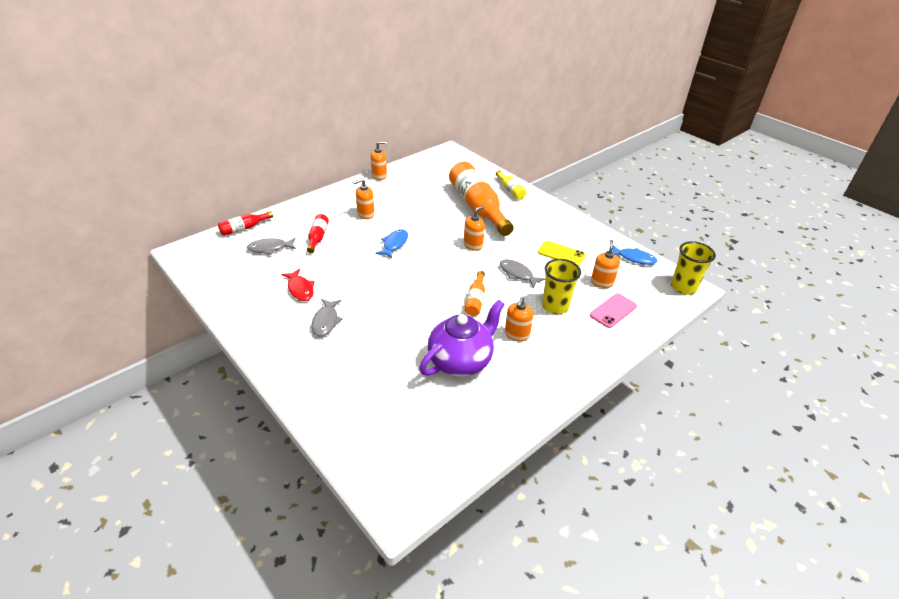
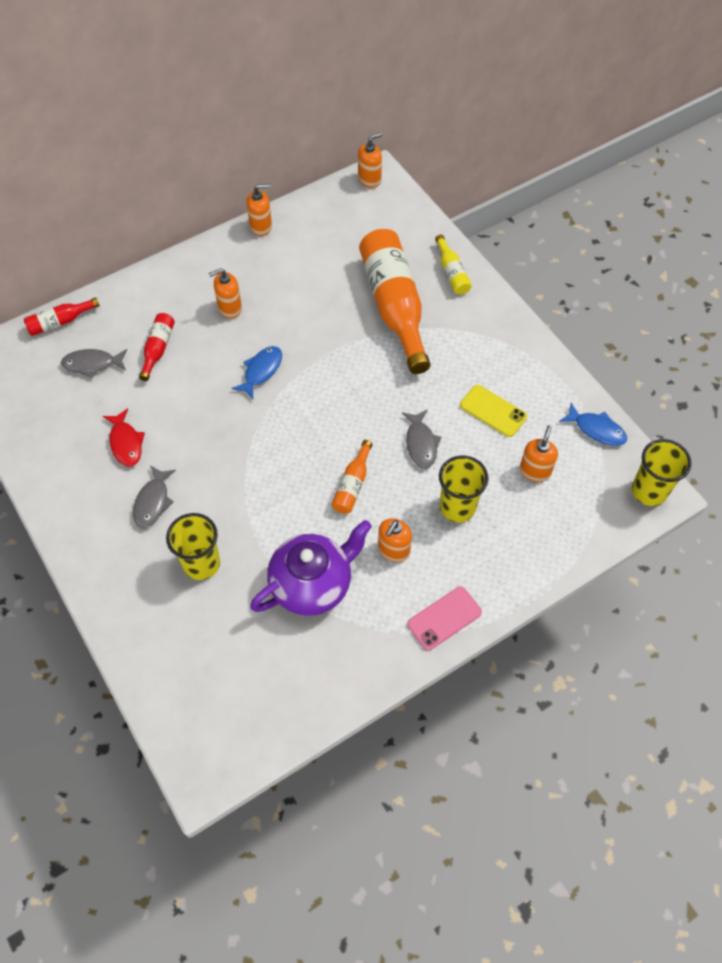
camera: 10 degrees right, 20 degrees up
orange soap dispenser [464,206,485,251] -> orange soap dispenser moved to [358,133,382,188]
grey fish [500,259,545,288] -> grey fish turned 150 degrees counterclockwise [402,409,441,468]
pink phone [590,293,637,328] -> pink phone moved to [407,587,482,650]
none -> yellow cup [166,513,220,580]

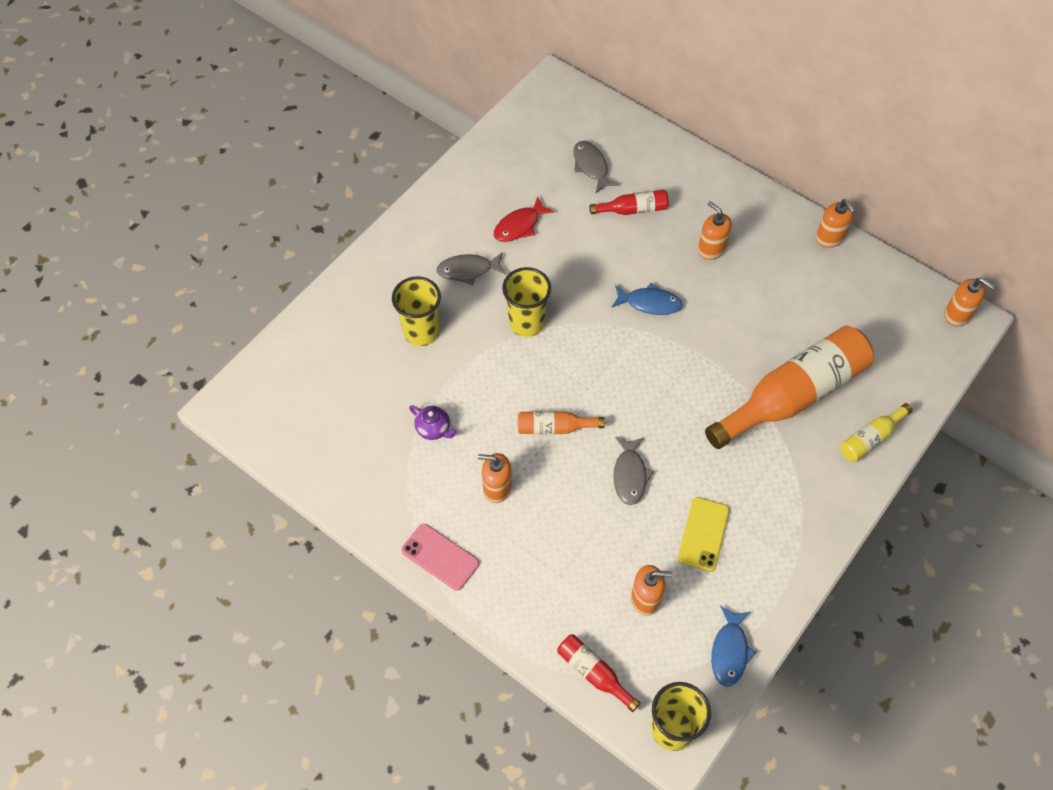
camera: 70 degrees right, 0 degrees up
red bottle [24,297,100,336] -> red bottle moved to [557,634,640,712]
purple teapot [250,520,372,616] -> purple teapot [409,405,457,440], size x0.43
grey fish [402,409,441,468] -> grey fish turned 60 degrees counterclockwise [613,437,654,505]
yellow cup [439,456,489,522] -> yellow cup moved to [502,267,551,337]

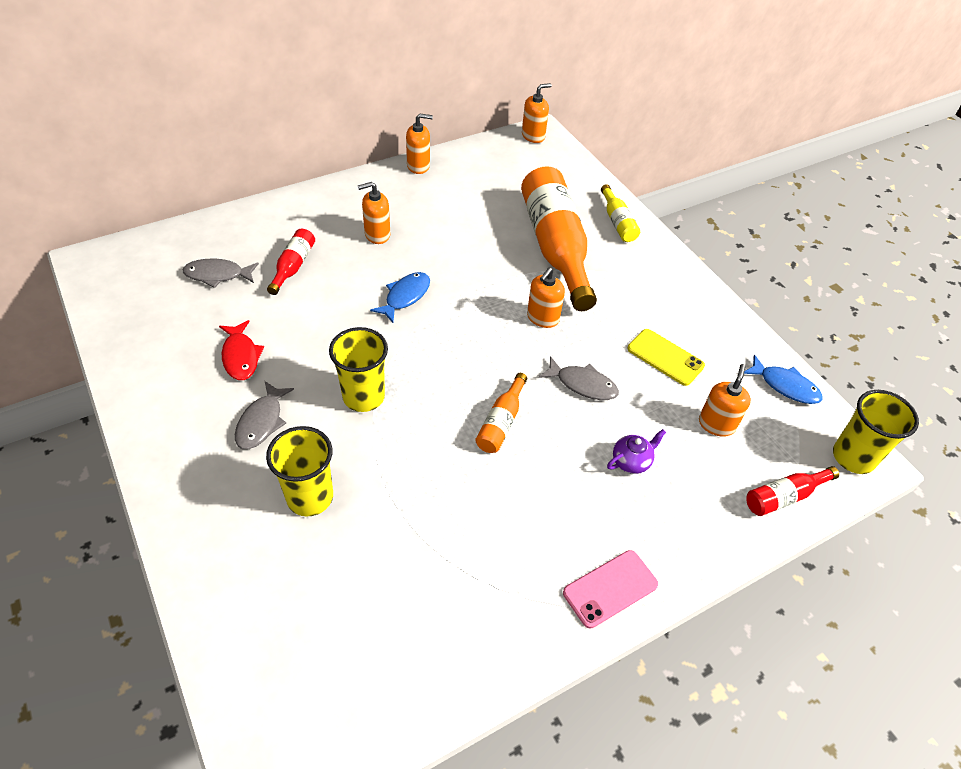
camera: 70 degrees left, 10 degrees down
purple teapot [409,405,457,440] -> purple teapot moved to [607,429,666,474]
orange soap dispenser [478,453,512,503] -> orange soap dispenser moved to [527,268,565,328]

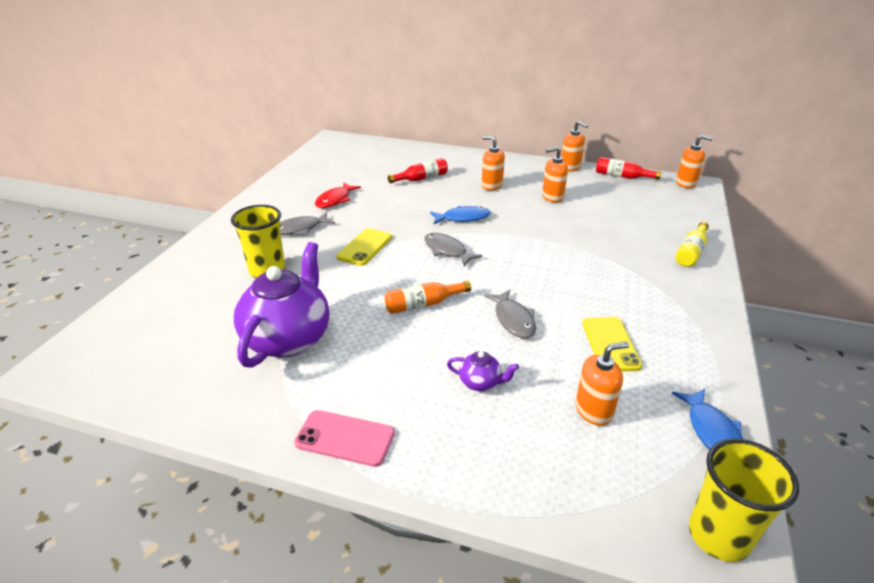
camera: 50 degrees right, 15 degrees down
grey fish [183,259,259,288] -> grey fish moved to [424,233,482,266]
yellow cup [329,327,388,412] -> yellow phone [337,228,392,266]
orange bottle [521,166,597,311] -> none
orange soap dispenser [527,268,565,328] -> orange soap dispenser moved to [542,147,568,203]
red bottle [746,466,839,516] -> red bottle moved to [596,157,662,180]
none -> purple teapot [234,242,329,368]

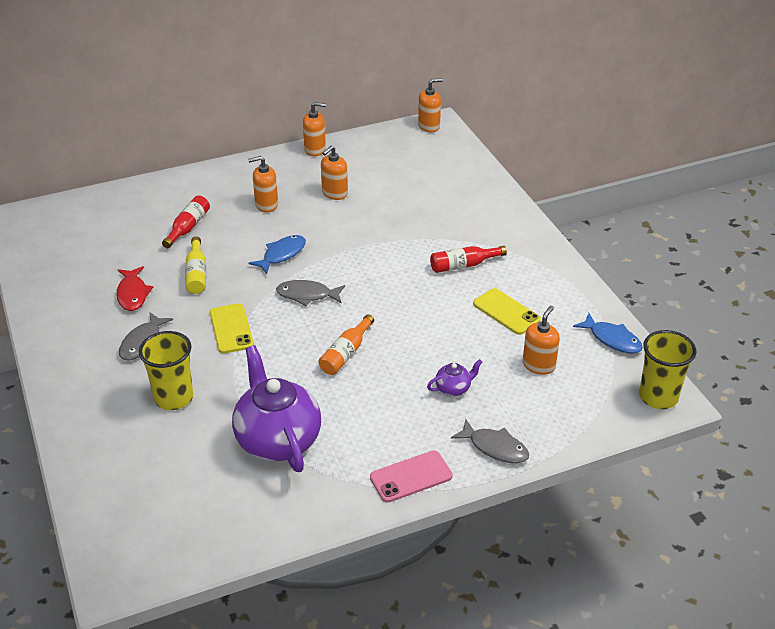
camera: 40 degrees left, 5 degrees up
grey fish [484,290,536,338] -> grey fish moved to [451,419,529,463]
red bottle [596,157,662,180] -> red bottle moved to [430,246,507,273]
yellow bottle [675,222,709,267] -> yellow bottle moved to [185,236,206,294]

